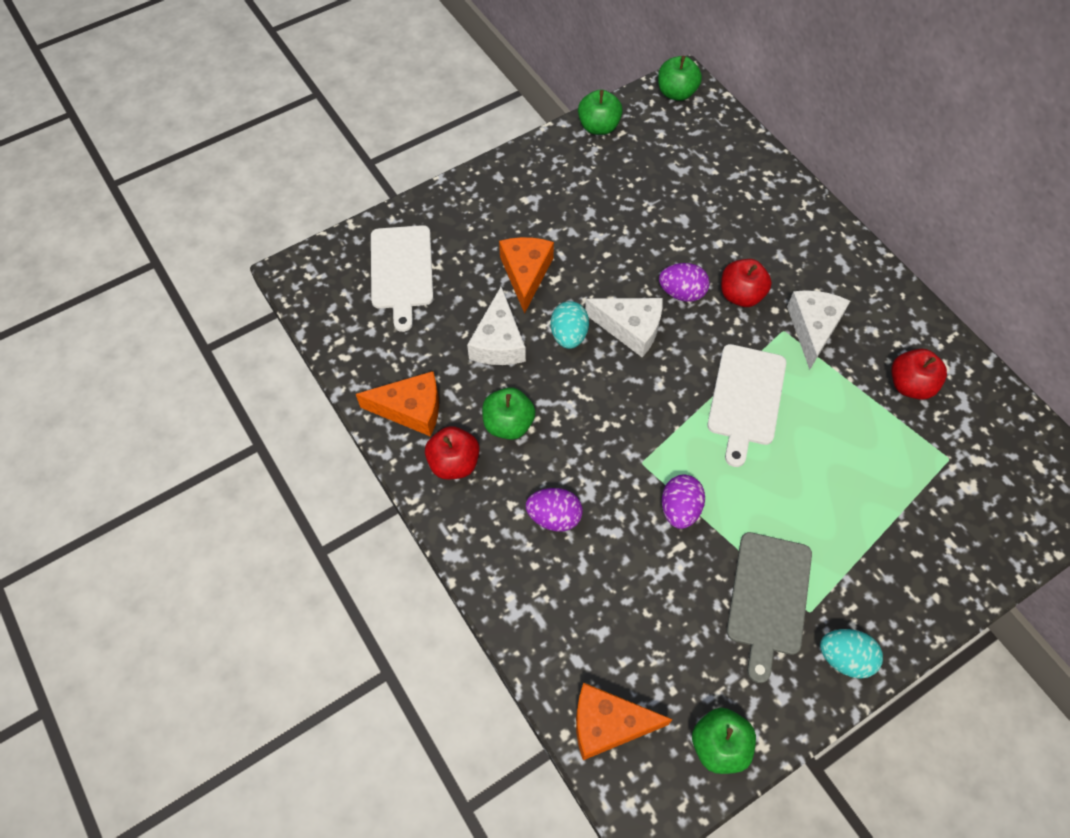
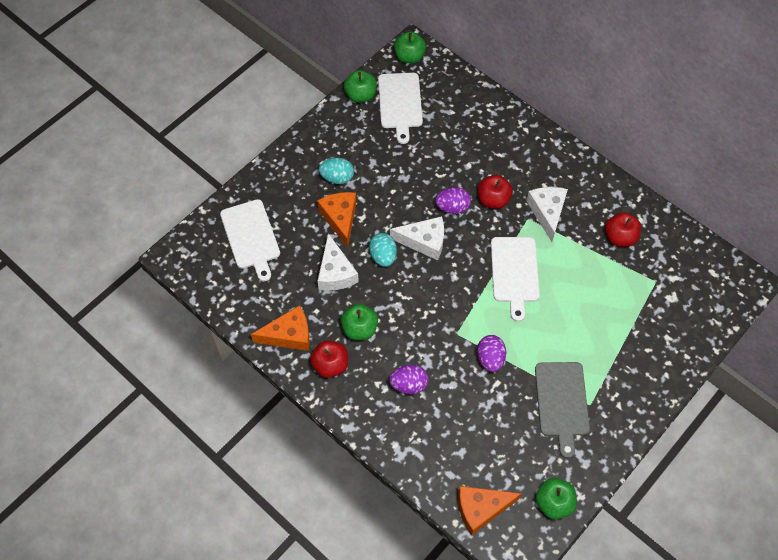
camera: 15 degrees left, 0 degrees up
turquoise egg [820,629,883,679] -> turquoise egg moved to [319,158,354,184]
none -> white cutting board [378,73,423,144]

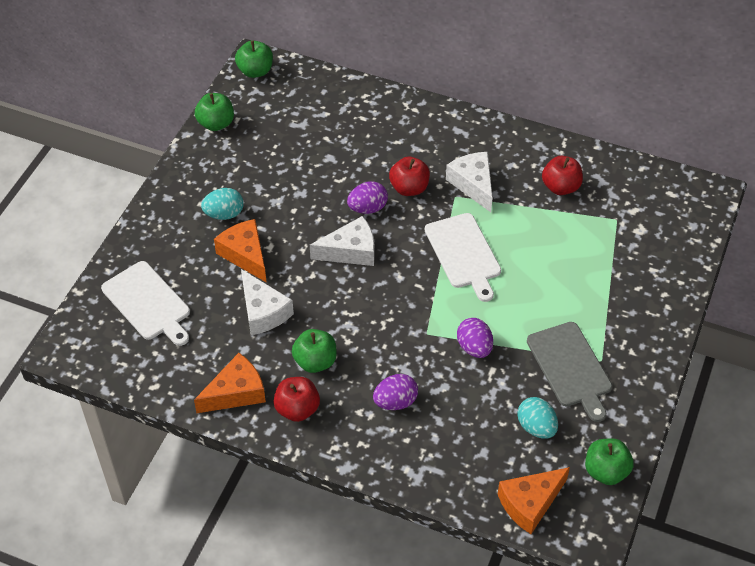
camera: 20 degrees left, 10 degrees down
turquoise egg [369,233,397,267] -> turquoise egg moved to [517,397,558,439]
white cutting board [378,73,423,144] -> none

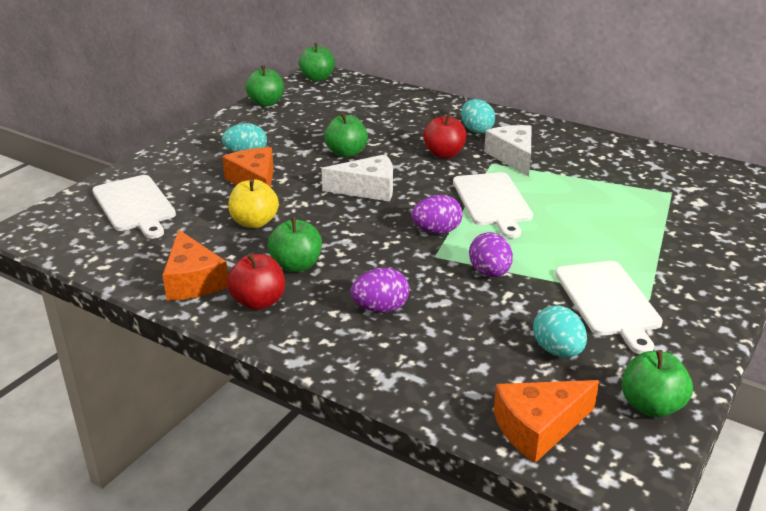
camera: 10 degrees right, 20 degrees down
orange cheese [194,353,266,413] -> orange cheese turned 90 degrees clockwise [162,230,228,301]
white cheese [241,269,294,335] -> yellow apple [228,179,279,228]
purple egg [347,182,388,214] -> purple egg moved to [411,195,463,234]
grey cutting board [527,322,612,422] -> white cutting board [555,261,663,354]
red apple [542,156,583,195] -> none
none -> green apple [324,113,368,157]
none -> turquoise egg [461,99,495,133]

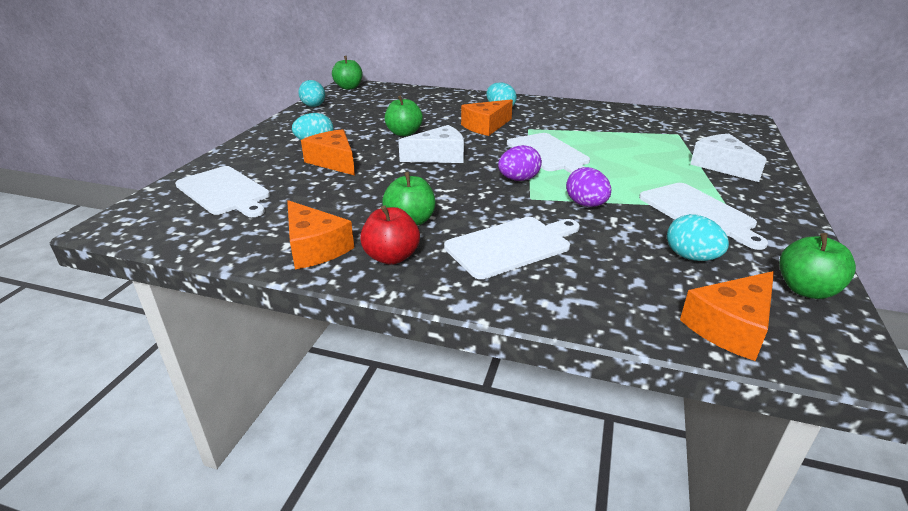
camera: 15 degrees left, 0 degrees up
yellow apple [228,179,279,228] -> none
green apple [245,65,284,106] -> turquoise egg [298,80,325,107]
purple egg [350,268,409,312] -> white cutting board [444,217,580,279]
red apple [423,113,467,158] -> orange cheese [461,99,513,136]
white cheese [484,125,532,176] -> white cheese moved to [690,134,767,182]

